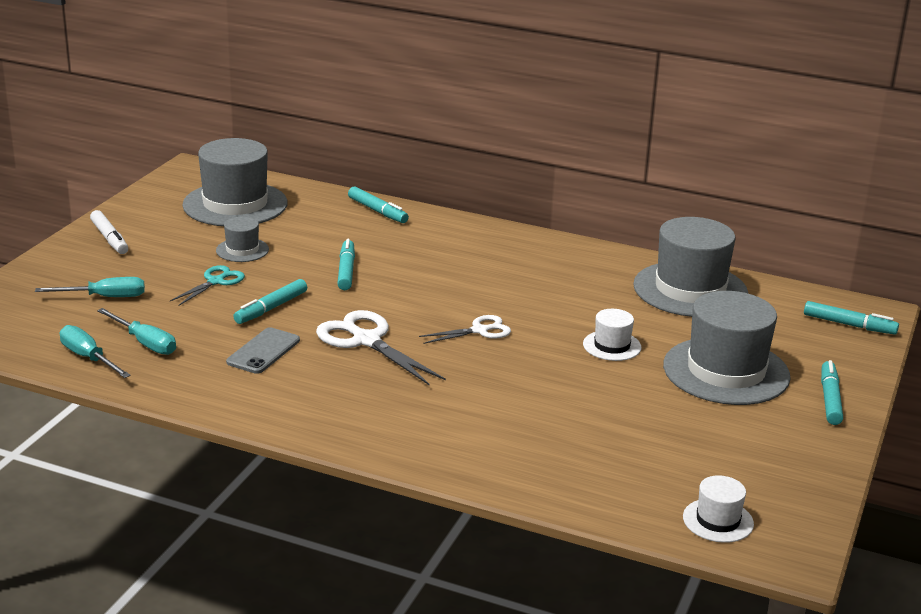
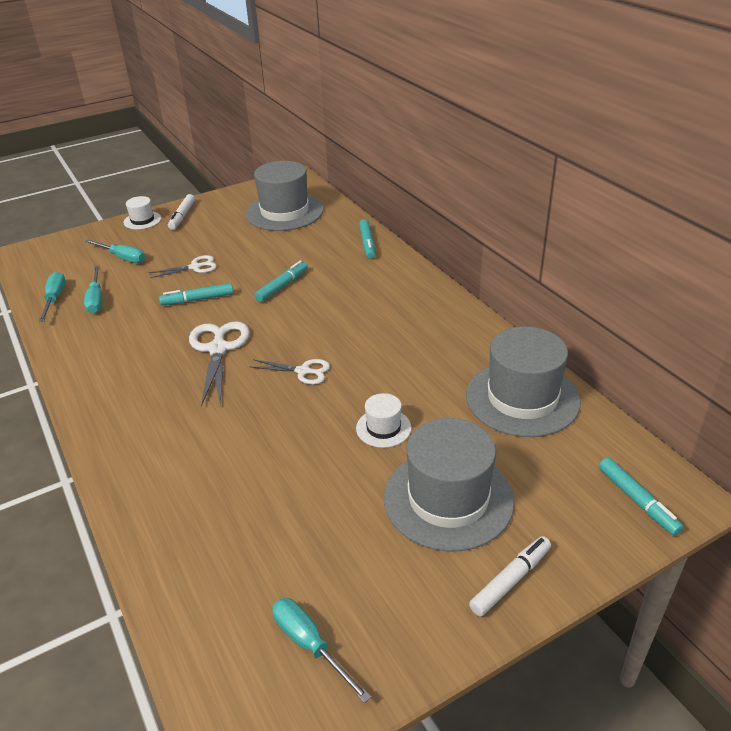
camera: 40 degrees right, 10 degrees up
turquoise scissors [170,265,245,306] -> white scissors [149,255,217,278]
grey hat [216,217,269,262] -> none
grey phone [226,327,300,374] -> none
white hat [683,475,754,543] -> white hat moved to [124,196,161,230]
turquoise marker [821,360,843,425] -> white marker [469,536,551,616]
none -> turquoise screwdriver [272,598,371,703]

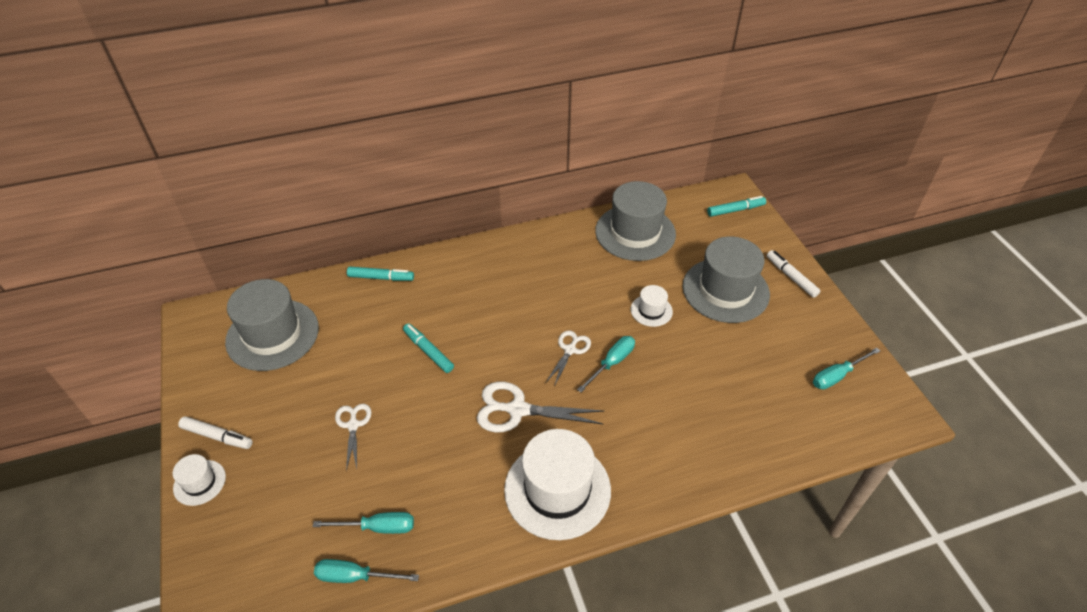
camera: 80 degrees left, 10 degrees up
turquoise screwdriver [85,239,145,263] -> turquoise screwdriver moved to [577,336,635,392]
turquoise marker [159,283,234,305] -> none
none -> white hat [504,429,611,540]

